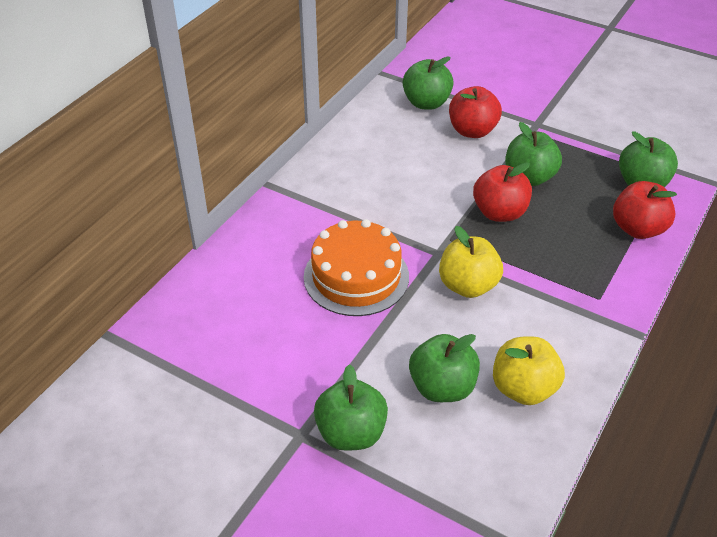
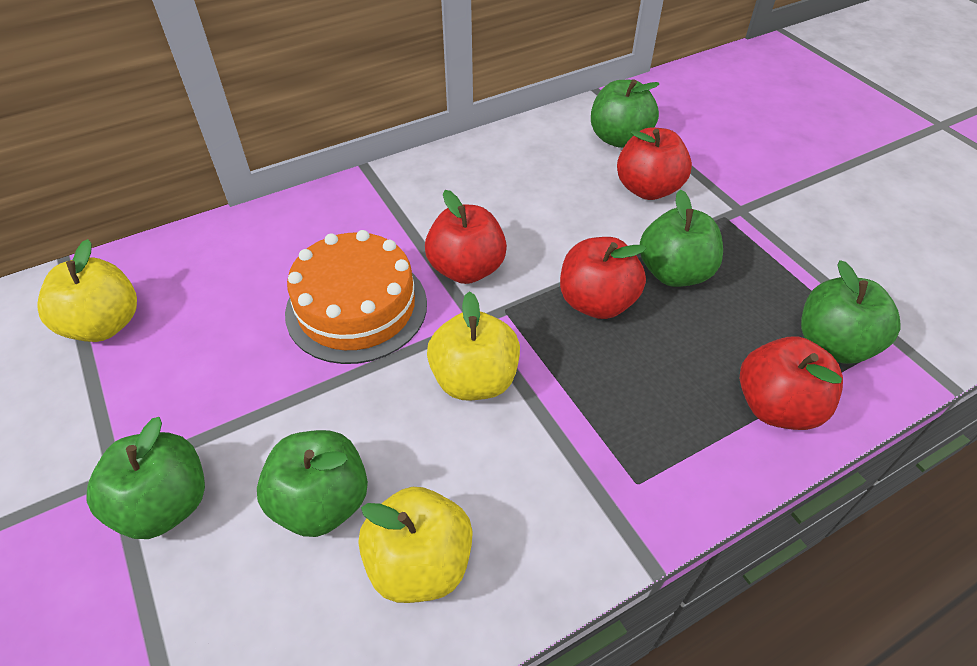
camera: 30 degrees right, 5 degrees up
none -> yellow apple [37,239,137,342]
none -> red apple [425,190,507,284]

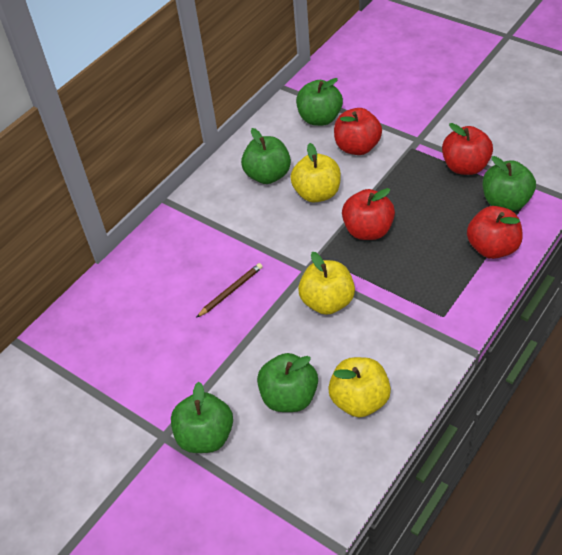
camera: 20 degrees left, 0 degrees up
yellow apple [37,239,137,342] -> yellow apple moved to [290,143,341,203]
orange cake [285,230,427,364] -> brown pencil [196,263,263,318]
red apple [425,190,507,284] -> red apple moved to [442,123,493,175]
green apple [640,190,723,287] -> green apple moved to [241,128,291,184]

